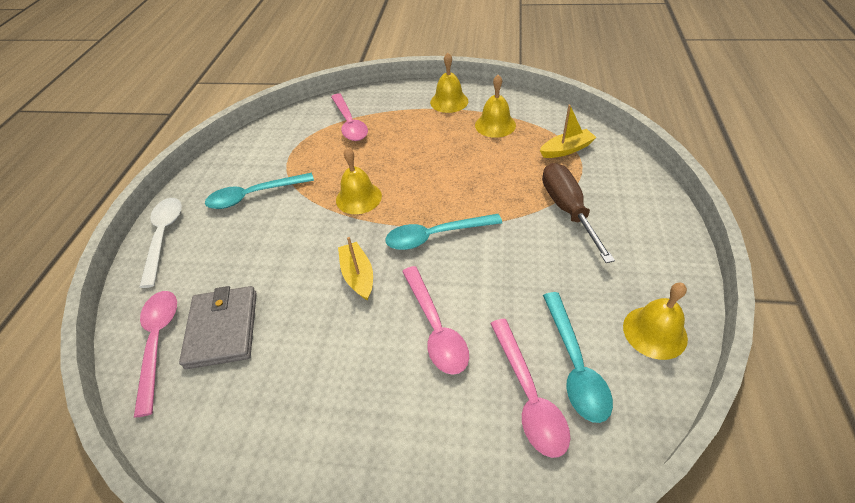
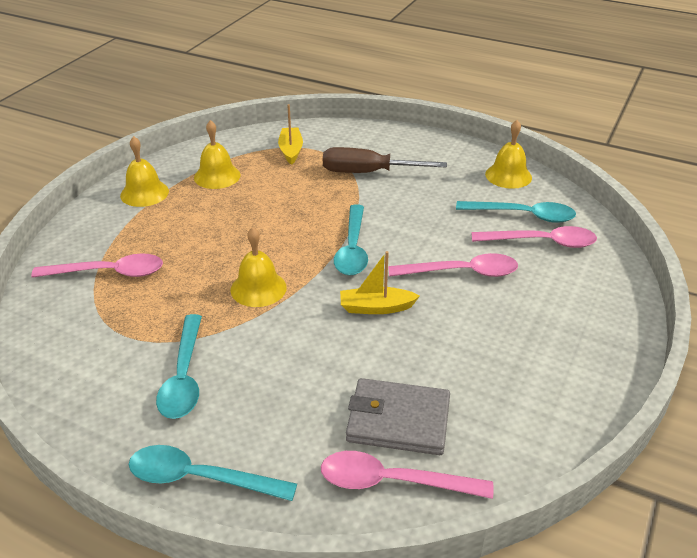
camera: 75 degrees left, 10 degrees down
white spoon [139,198,182,288] -> turquoise spoon [128,445,297,501]

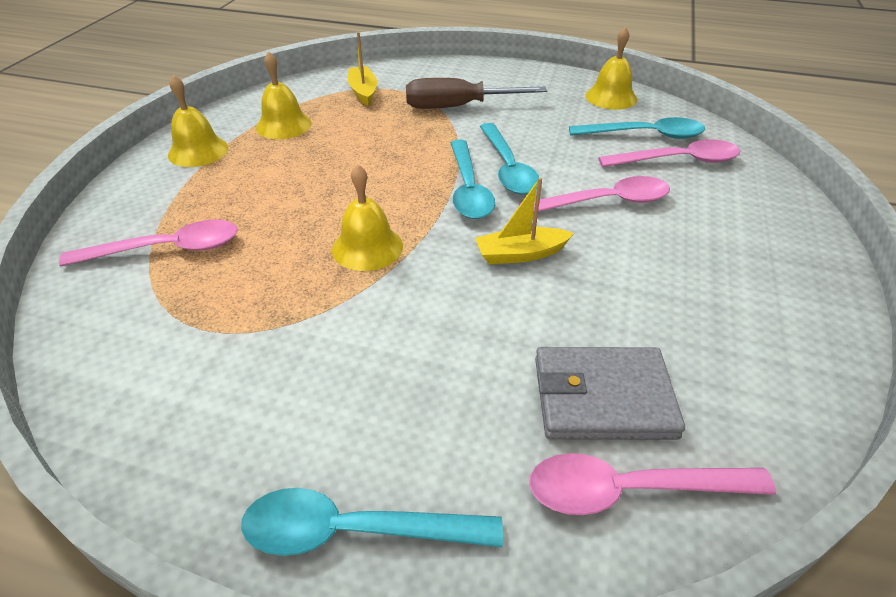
camera: 10 degrees left, 5 degrees up
turquoise spoon [156,314,202,419] -> turquoise spoon moved to [480,123,539,195]

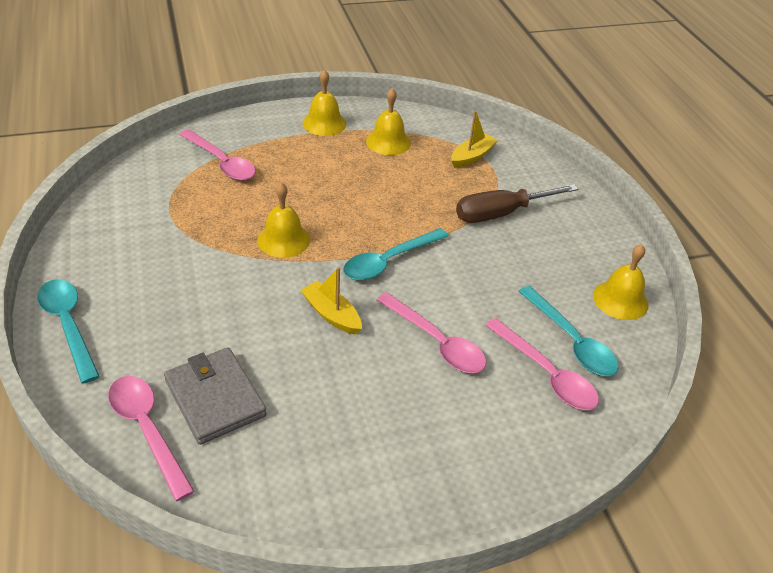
camera: 55 degrees right, 0 degrees up
brown screwdriver [406,78,547,109] -> brown screwdriver turned 75 degrees counterclockwise [456,184,578,223]
turquoise spoon [480,123,539,195] -> none

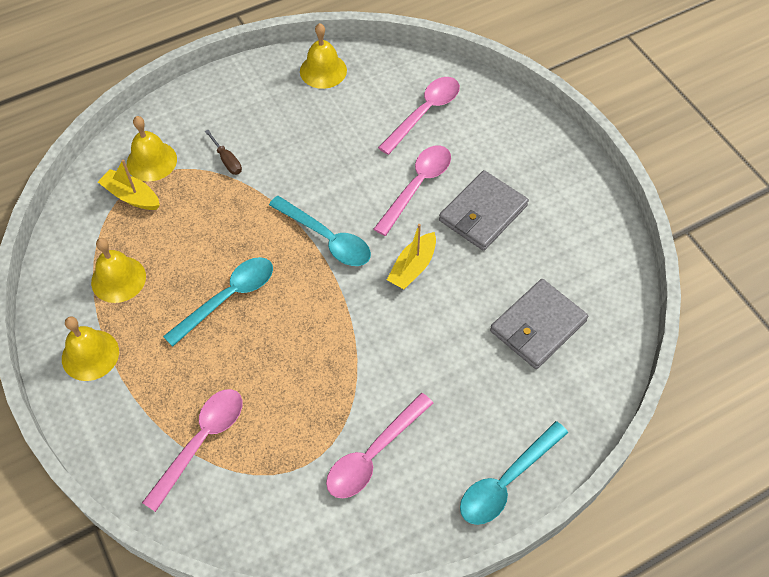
camera: 100 degrees left, 15 degrees up
pink spoon [108,376,195,501] -> pink spoon moved to [326,393,433,498]
yellow bell [257,183,310,258] -> yellow bell moved to [127,116,177,182]
brown screwdriver [456,184,578,223] -> brown screwdriver [205,130,242,175], size x0.48
turquoise spoon [518,286,619,376] -> turquoise spoon moved to [163,257,273,347]
none -> grey wallet [439,170,529,251]

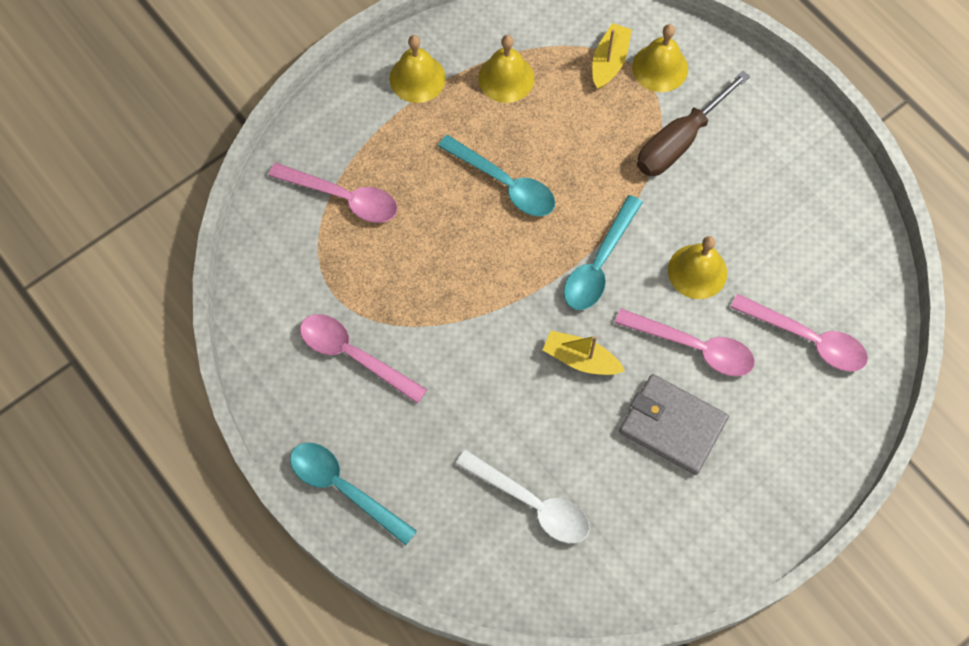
camera: 80 degrees right, 10 degrees up
brown screwdriver [205,130,242,175] -> brown screwdriver [637,71,750,176], size x2.10
yellow bell [300,23,347,89] -> yellow bell moved to [668,236,727,299]
grey wallet [490,279,588,369] -> white spoon [456,450,590,543]

